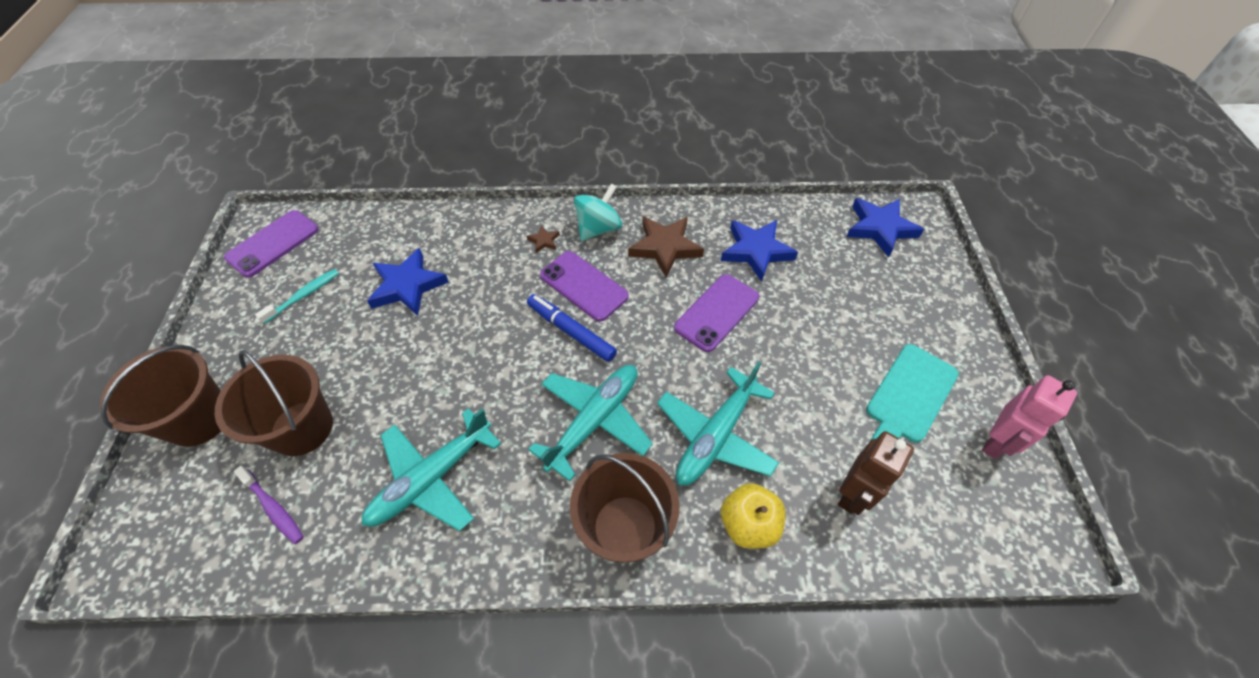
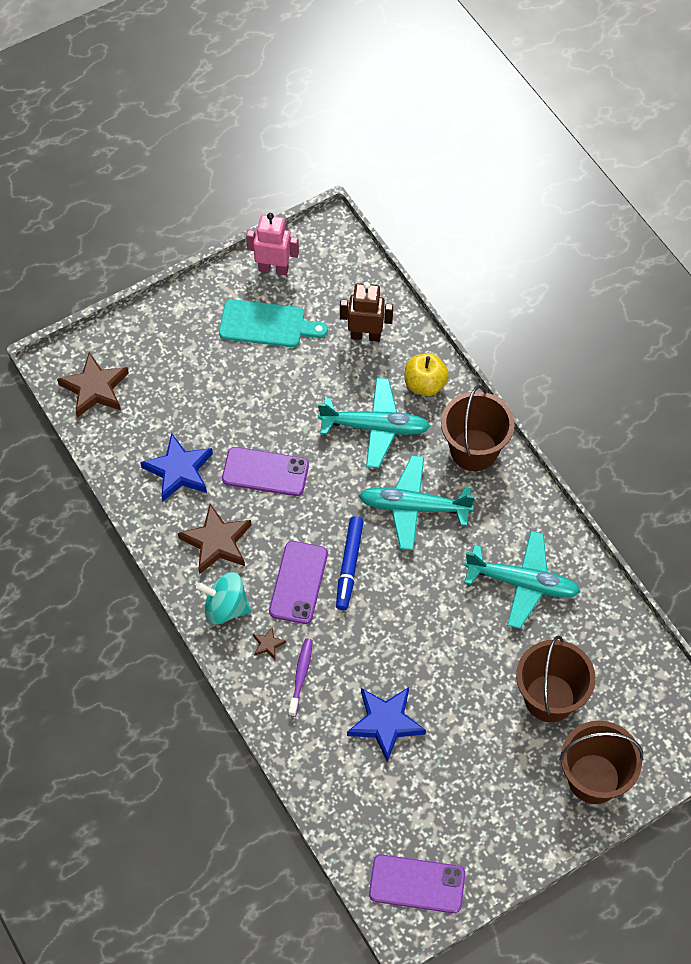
camera: 120 degrees left, 5 degrees up
purple toothbrush [234,466,304,544] -> purple toothbrush moved to [288,639,313,717]
turquoise toothbrush [255,269,339,324] -> none
blue star [846,198,924,257] -> brown star [57,352,129,418]

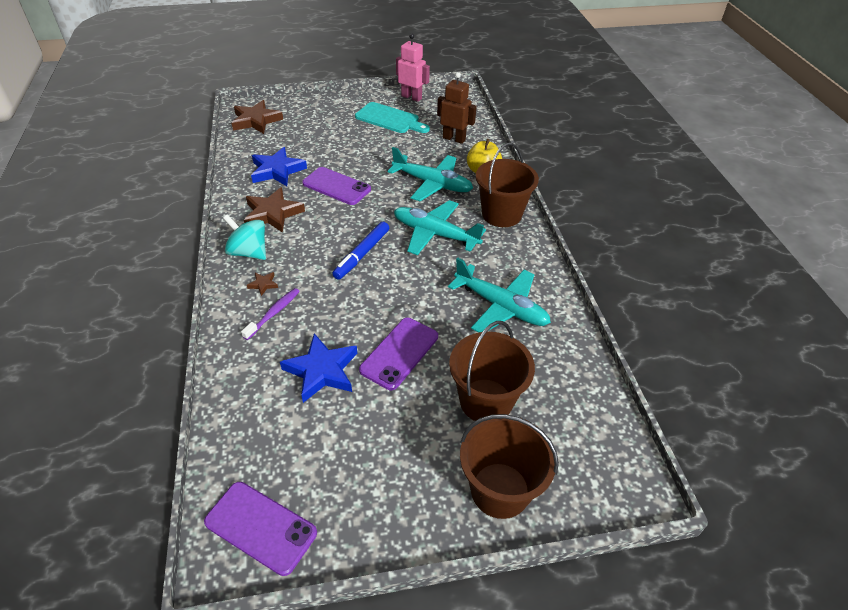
camera: 20 degrees right, 15 degrees down
purple phone [269,541,328,624] -> purple phone moved to [359,318,438,390]

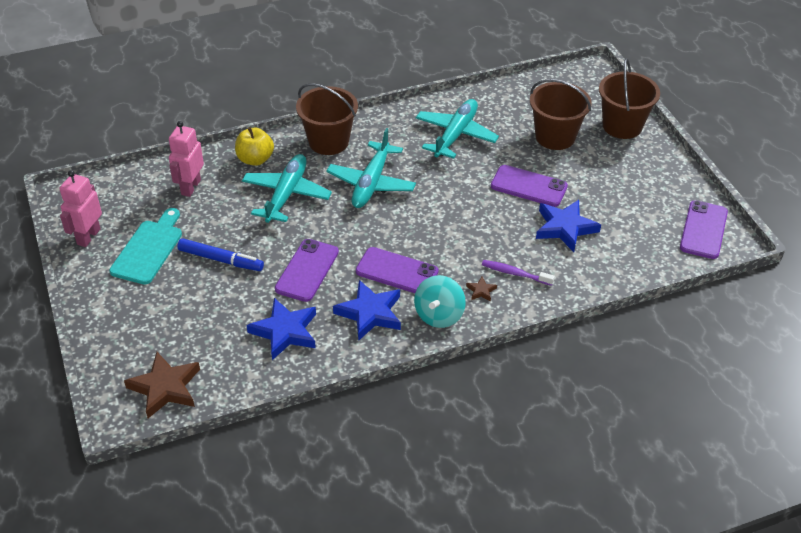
camera: 100 degrees left, 0 degrees up
brown star [244,187,305,233] -> blue star [333,280,401,341]
blue marker [332,222,389,280] -> blue marker moved to [177,238,264,271]
brown robot [437,72,477,144] -> pink robot [169,121,204,197]
none -> purple phone [356,247,439,293]

